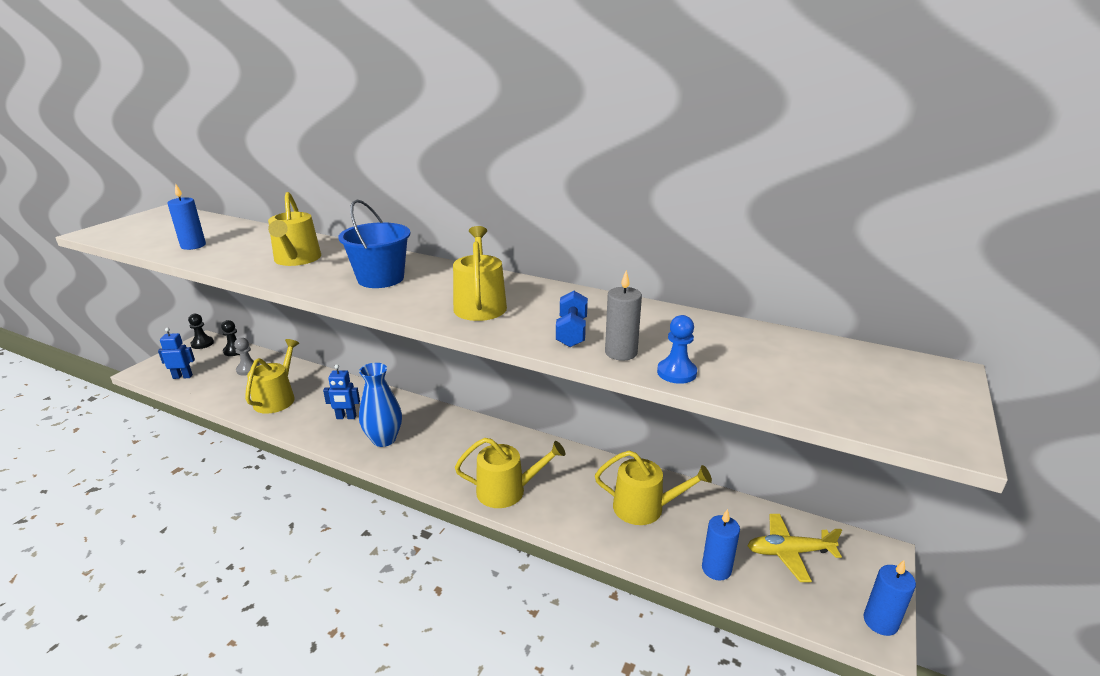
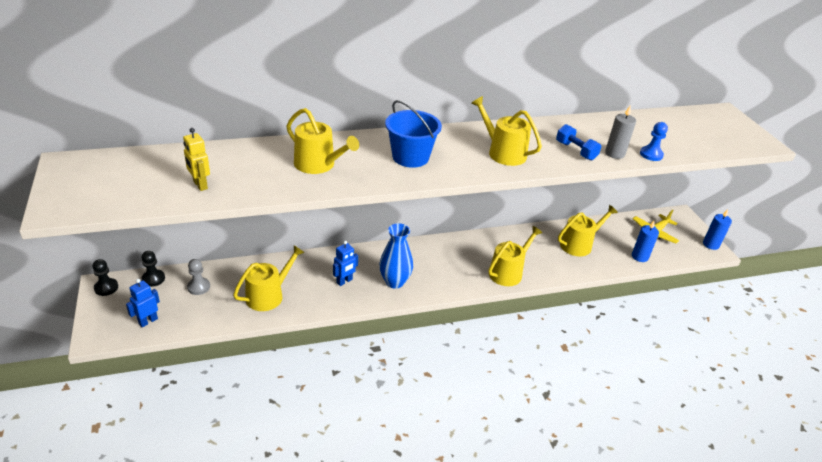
camera: 45 degrees left, 10 degrees up
blue candle [167,183,206,250] -> yellow robot [183,128,210,191]
yellow watering can [245,339,299,414] -> yellow watering can turned 75 degrees clockwise [233,245,304,311]

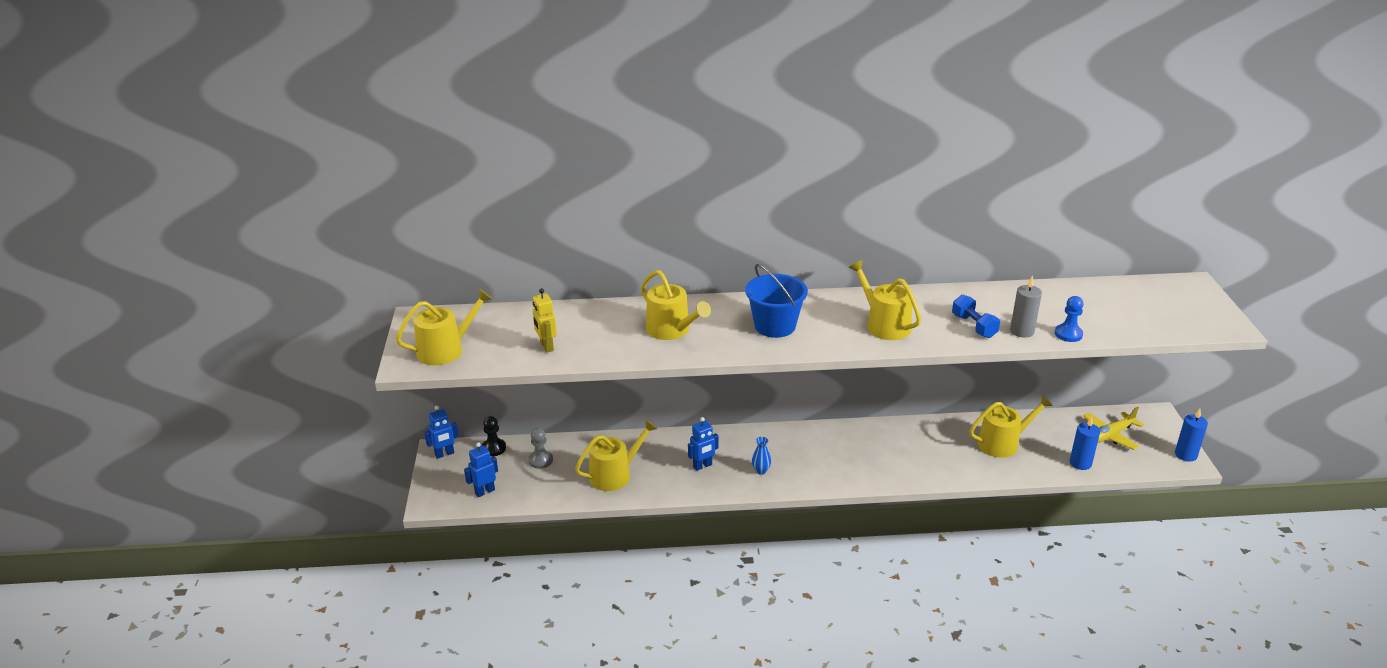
camera: 15 degrees right, 5 degrees down
black pawn [92,259,118,296] -> blue robot [424,406,459,459]
blue vase [379,223,413,289] -> blue vase [752,437,771,475], size x0.50
yellow watering can [488,226,542,286] -> yellow watering can moved to [396,289,492,365]

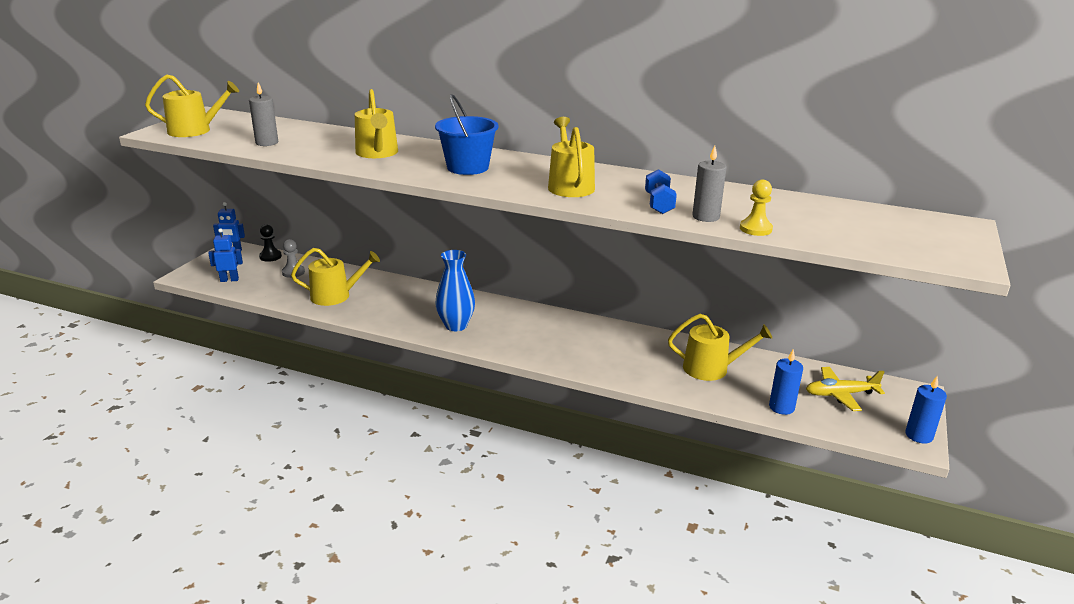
camera: 25 degrees right, 5 degrees down
yellow robot [533,288,557,353] -> grey candle [249,82,278,146]
blue robot [688,417,719,471] -> none
blue vase [752,437,771,475] -> blue vase [435,250,475,331], size x2.01
blue pawn [1055,296,1084,342] -> yellow pawn [740,180,773,236]

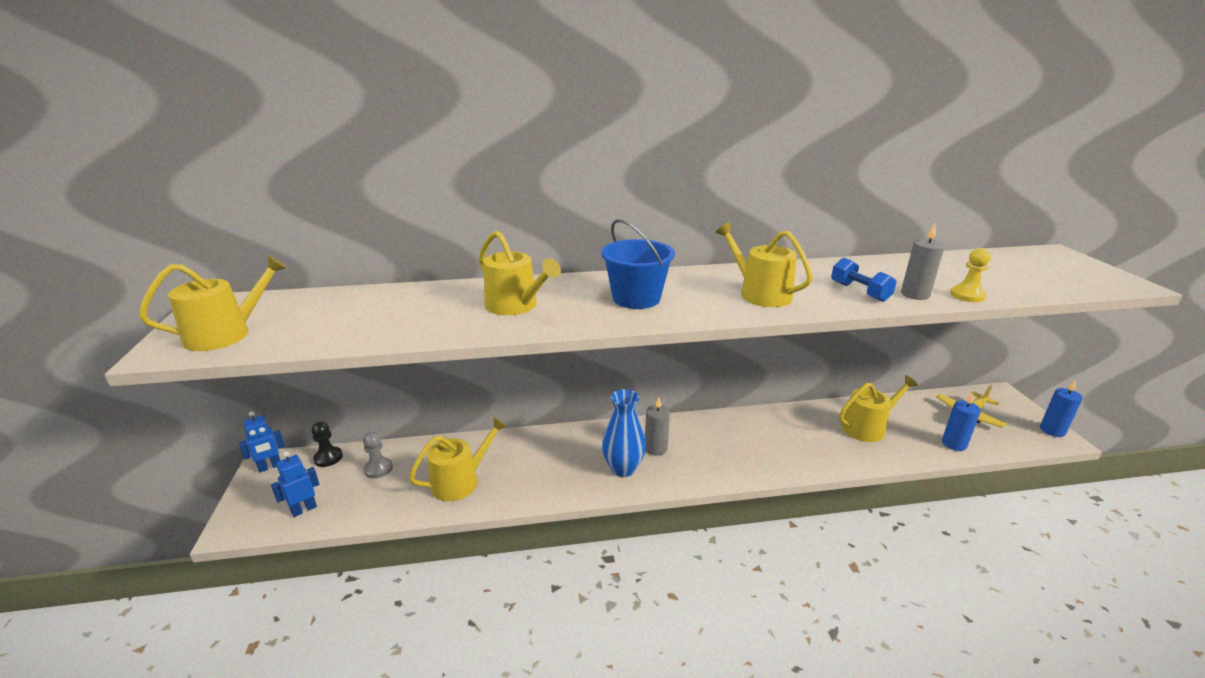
camera: 30 degrees left, 0 degrees up
grey candle [249,82,278,146] -> grey candle moved to [645,397,670,456]

